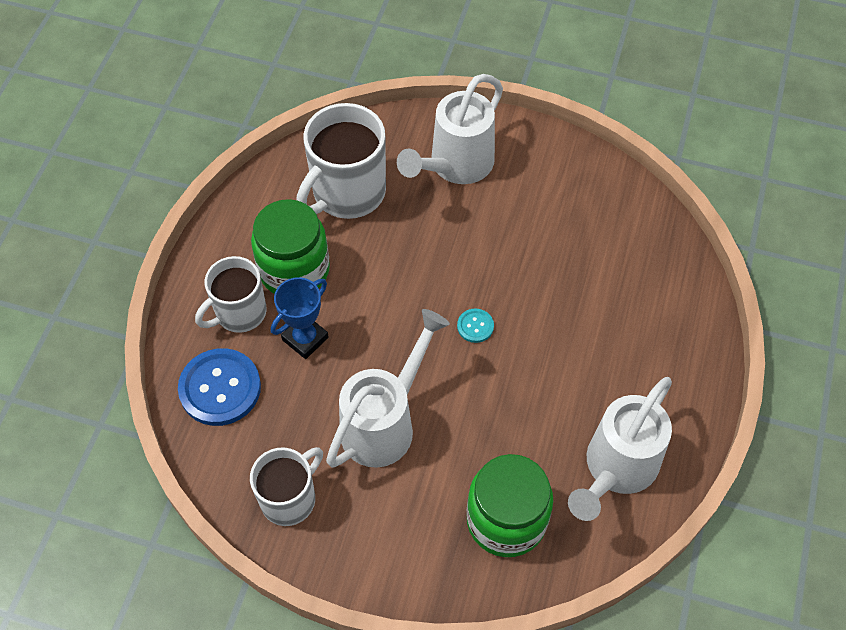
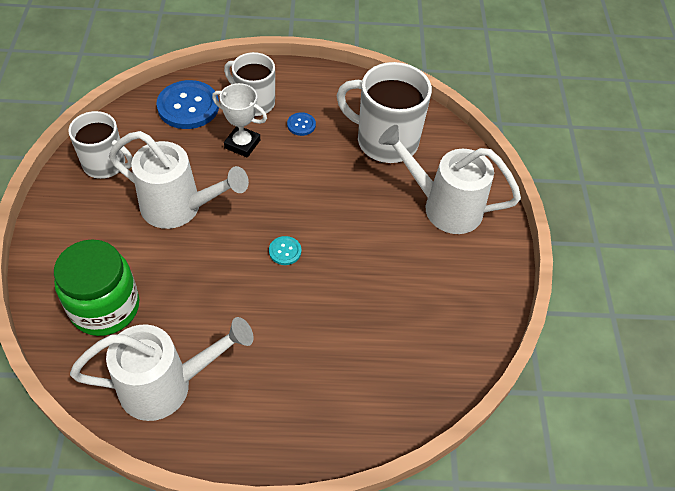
camera: 70 degrees right, 5 degrees down
green jar [251,199,330,294] -> blue button [287,112,316,136]
blue trophy [271,277,329,359] -> white trophy [212,83,267,158]
white watering can [568,377,672,521] -> white watering can turned 150 degrees clockwise [70,317,254,421]

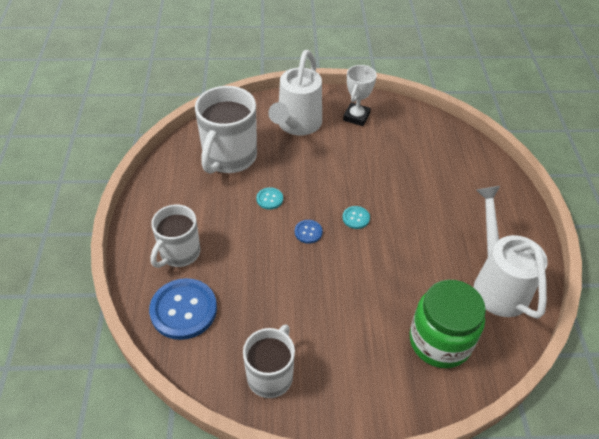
camera: 90 degrees left, 5 degrees down
white watering can [109,131,249,229] -> none
white trophy [212,83,267,158] -> white trophy moved to [343,65,377,126]
blue button [287,112,316,136] -> blue button moved to [295,220,323,244]
none -> turquoise button [256,187,283,210]

